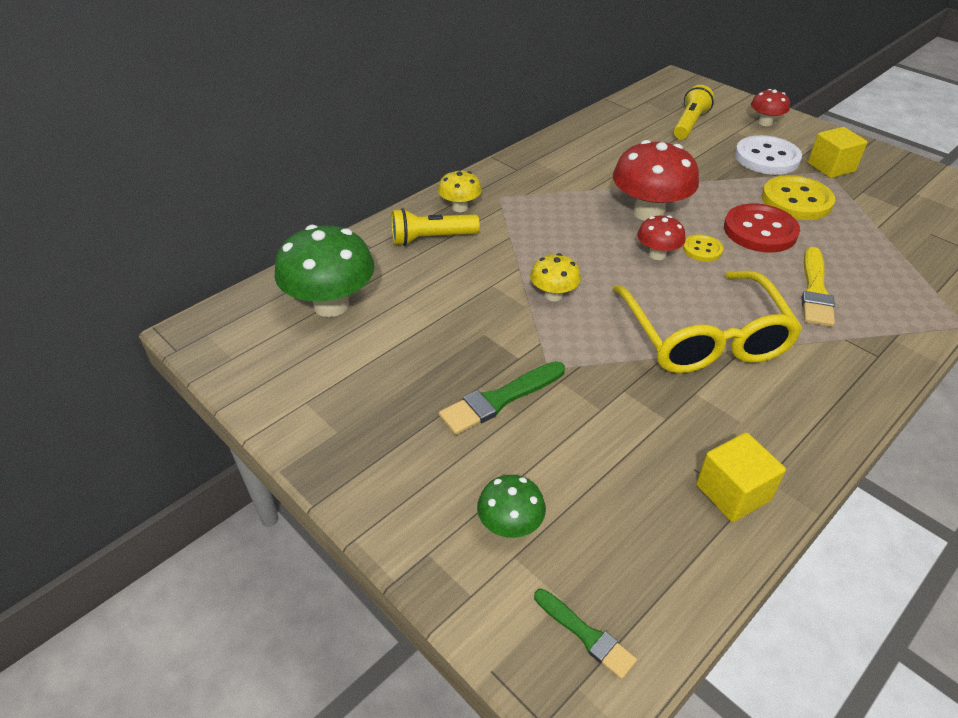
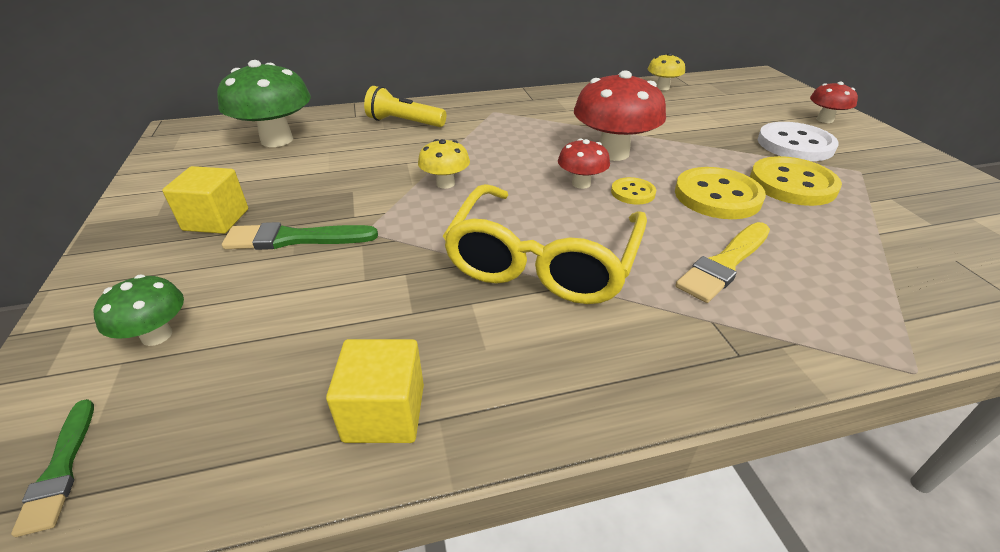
camera: 30 degrees right, 5 degrees down
yellow mushroom [438,170,482,212] -> yellow mushroom moved to [648,53,685,90]
yellow flashlight [673,85,715,139] -> none
red button [724,203,800,253] -> yellow button [675,167,766,219]
yellow cube [808,127,867,178] -> yellow cube moved to [162,166,248,234]

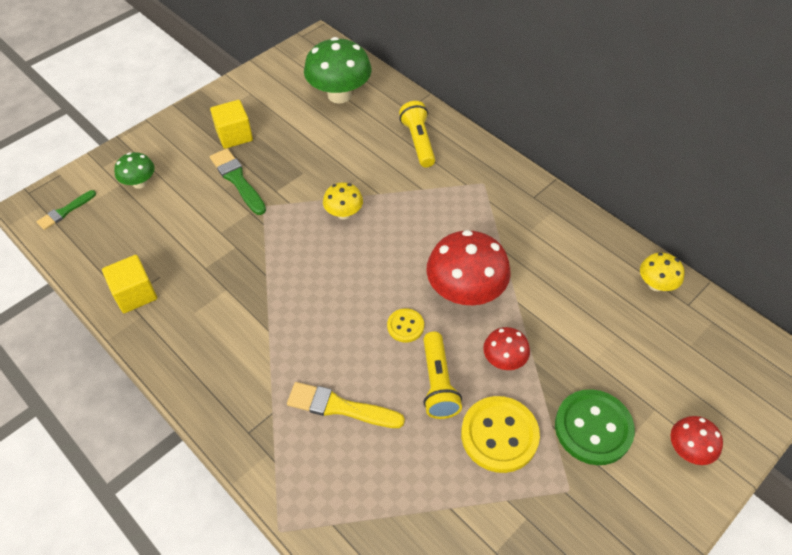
camera: 60 degrees right, 15 degrees up
yellow glasses [443,184,647,304] -> none
red mushroom [558,139,610,189] -> red mushroom moved to [483,327,530,370]
yellow button [675,167,766,219] -> yellow flashlight [423,332,462,419]
white button [757,122,839,161] -> green button [555,389,635,465]

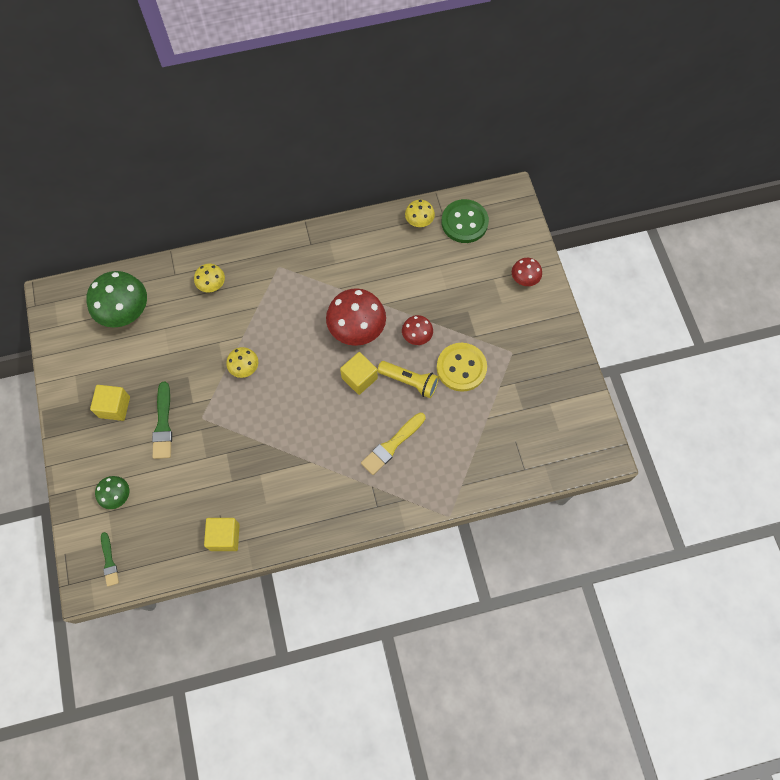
camera: 60 degrees left, 15 degrees up
green brush [210,148,266,215] -> green brush turned 90 degrees counterclockwise [152,382,172,459]
yellow button [387,308,424,342] -> yellow cube [340,352,378,395]
yellow flashlight [399,101,435,167] -> yellow mushroom [194,264,225,292]
green button [555,389,635,465] -> green button moved to [442,199,489,243]

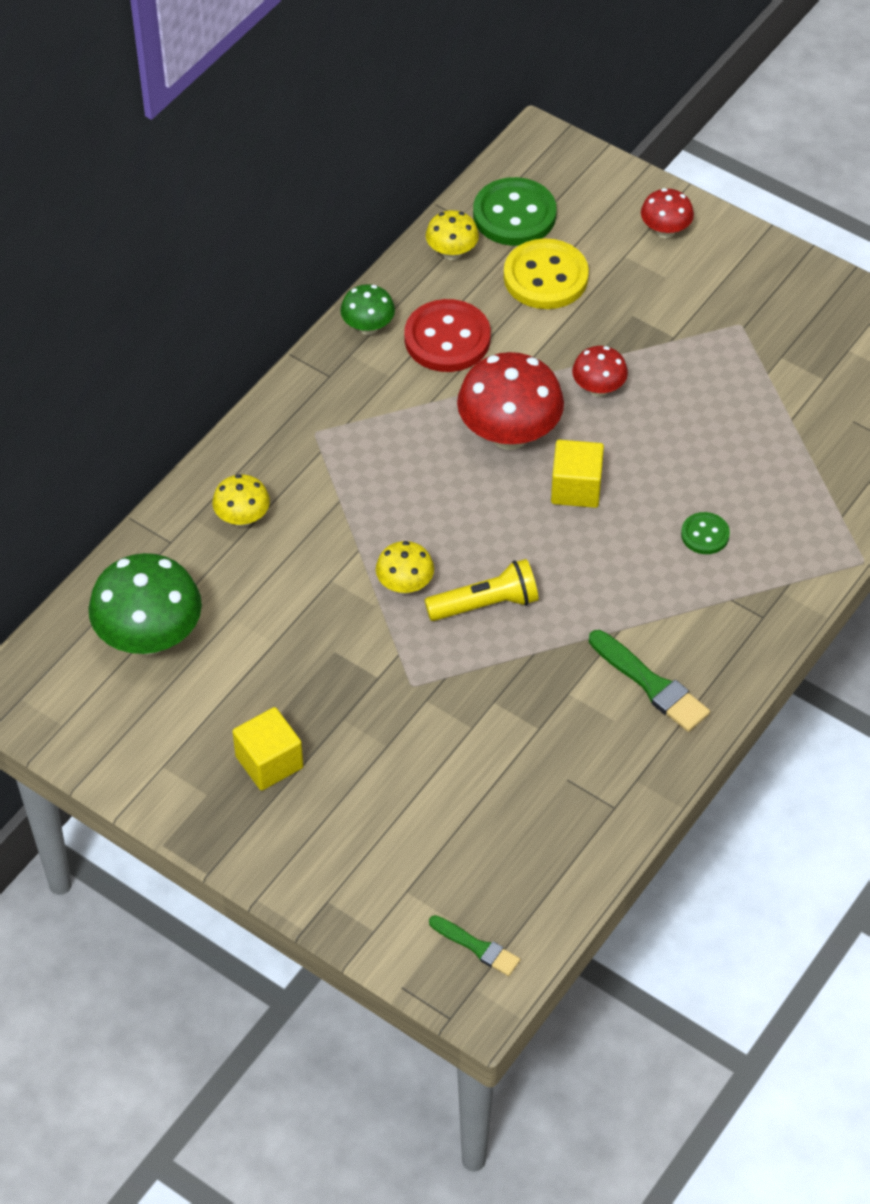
camera: 40 degrees left, 15 degrees down
green mushroom [95,476,129,509] -> green mushroom moved to [340,284,395,335]
green brush [152,382,172,459] -> green brush moved to [589,630,710,732]
yellow cube [204,518,240,551] -> none
yellow brush [361,413,426,475] -> green button [681,512,730,554]
yellow flashlight [377,361,439,398] -> yellow flashlight moved to [424,559,539,621]
yellow button [437,343,487,392] -> yellow button moved to [504,238,589,309]
none -> red button [404,299,491,372]

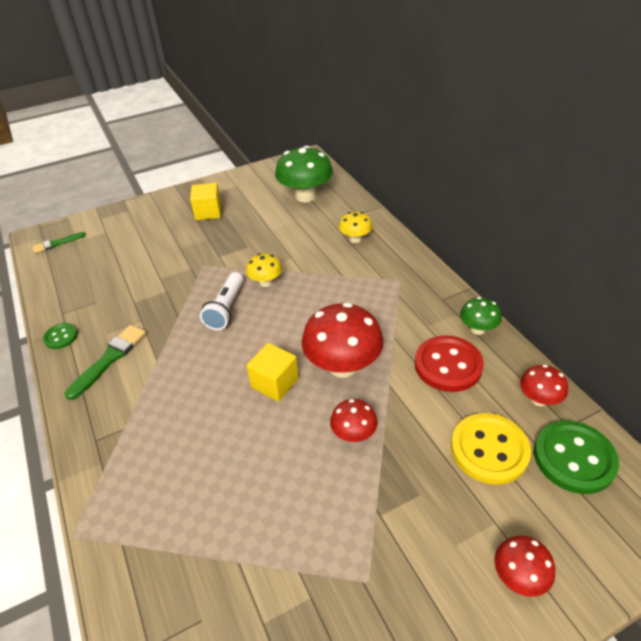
camera: 120 degrees right, 10 degrees down
yellow flashlight [424,559,539,621] -> white flashlight [200,272,244,330]
yellow mushroom [426,210,479,260] -> red mushroom [520,365,568,406]
green brush [589,630,710,732] -> green brush turned 135 degrees clockwise [65,325,146,400]
green button [681,512,730,554] -> green button moved to [43,323,78,349]

